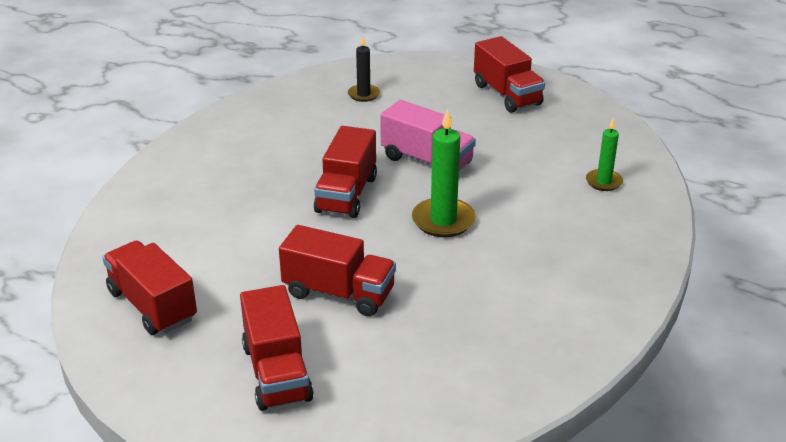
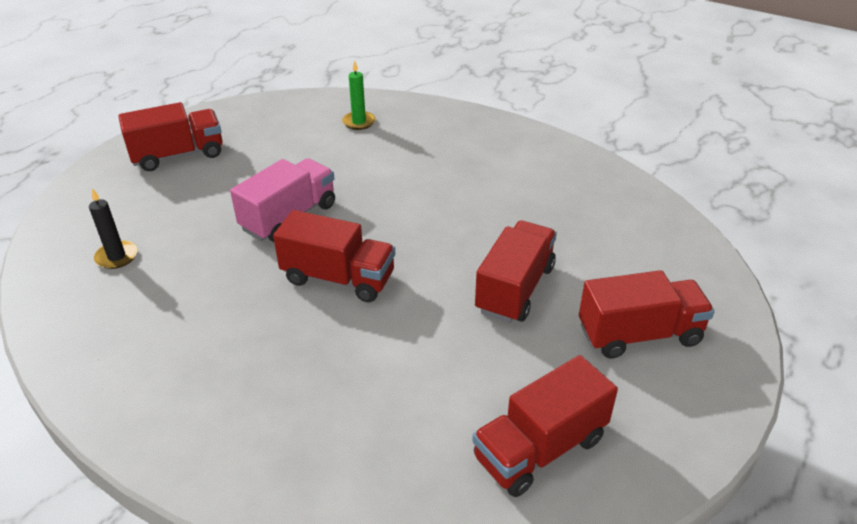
camera: 85 degrees left, 5 degrees up
green candle [412,108,476,237] -> none

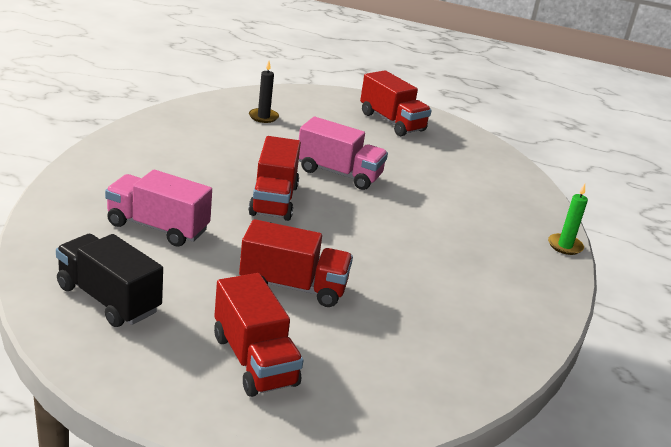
camera: 70 degrees right, 10 degrees down
green candle [342,60,376,130] -> green candle moved to [548,184,588,255]
red truck [472,355,618,497] -> black truck [56,234,163,327]
none -> pink truck [105,170,212,247]

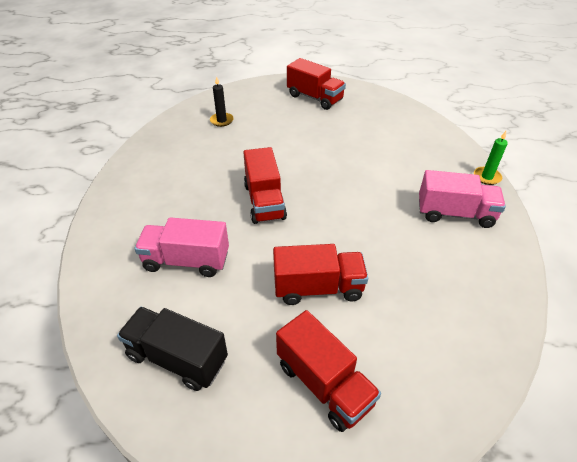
camera: 10 degrees left, 15 degrees up
pink truck [299,117,388,190] -> pink truck moved to [419,170,506,228]

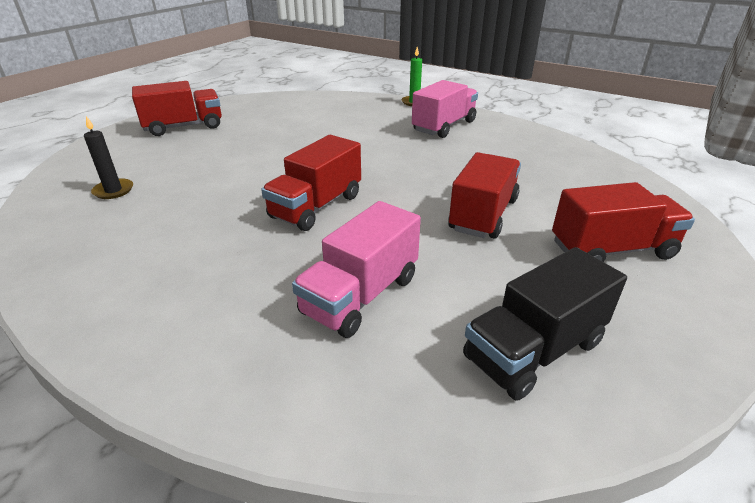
camera: 60 degrees left, 10 degrees down
red truck [243,147,287,224] -> red truck turned 105 degrees clockwise [261,135,361,231]

